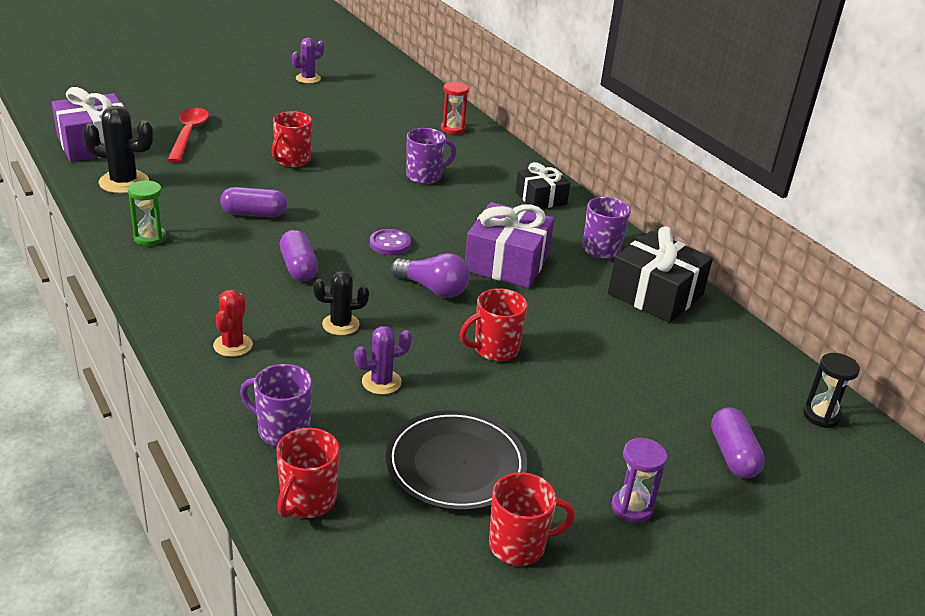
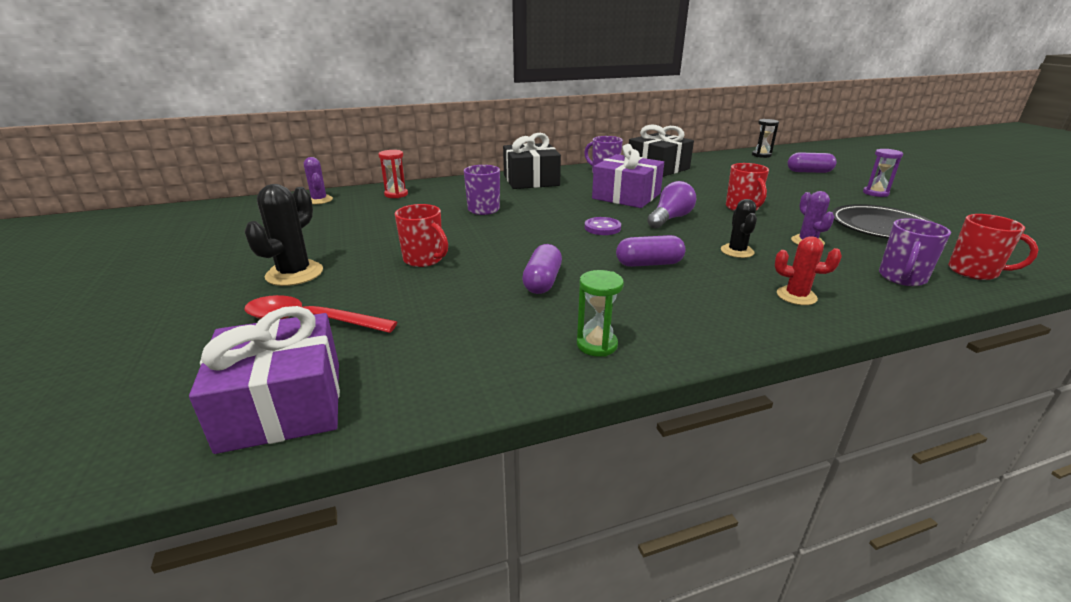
camera: 75 degrees left, 5 degrees down
black cactus [83,106,153,194] -> black cactus moved to [245,184,323,286]
purple cactus [292,38,324,83] -> purple cactus moved to [304,157,333,204]
red mug [489,472,575,566] -> none
black gift [515,162,570,209] -> black gift [503,133,561,189], size x1.60

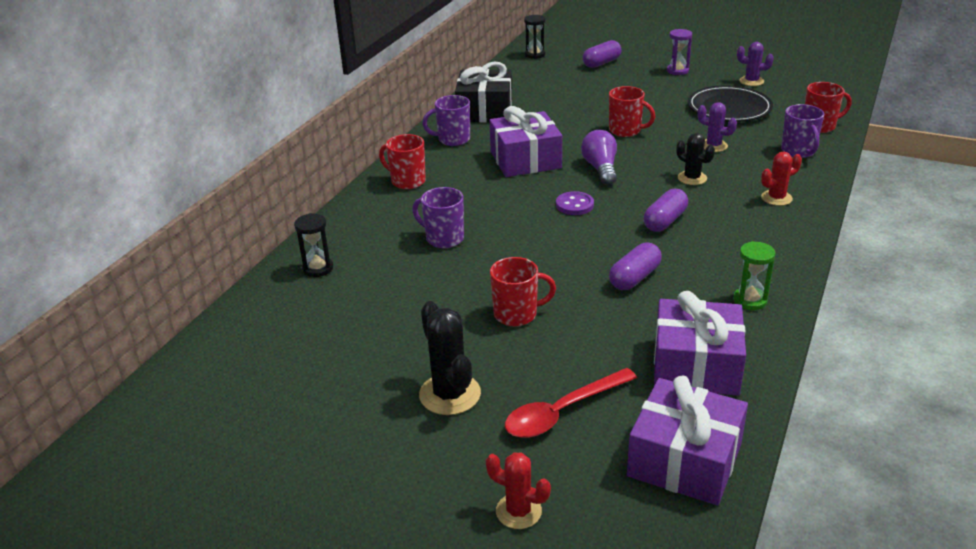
camera: 45 degrees left, 5 degrees up
purple cactus [304,157,333,204] -> purple cactus moved to [737,42,774,86]
red hourglass [378,150,408,198] -> black hourglass [294,213,333,277]
black gift [503,133,561,189] -> red mug [379,134,426,189]
purple capsule [522,244,562,294] -> purple capsule turned 75 degrees clockwise [609,242,662,290]
none -> red cactus [486,452,551,529]
none -> purple gift [654,291,746,396]

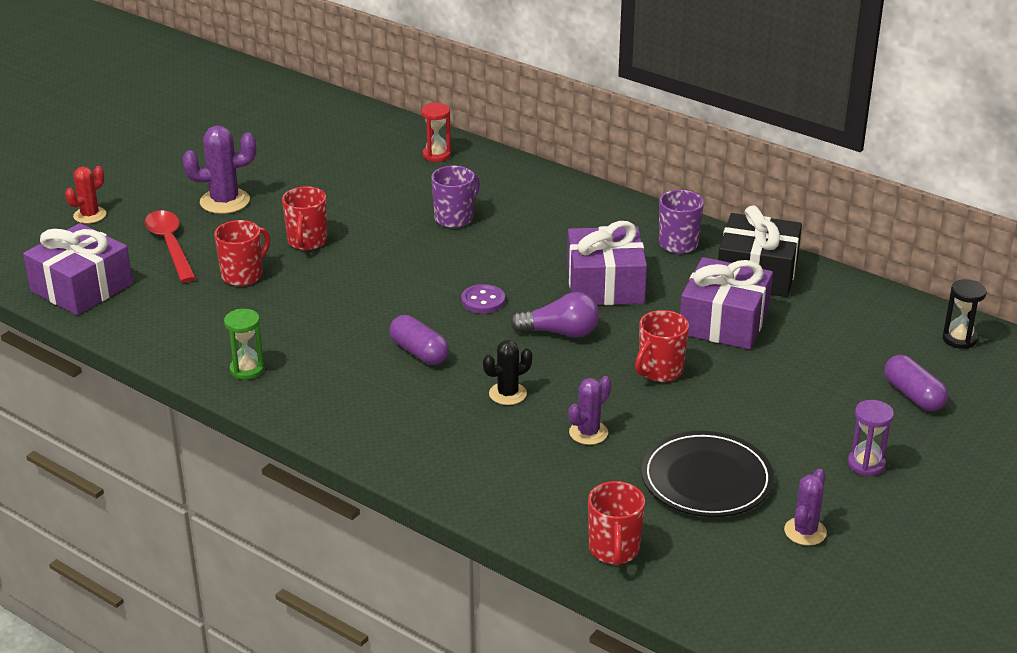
camera: 100 degrees right, 0 degrees up
black hourglass [294,213,333,277] -> red hourglass [421,103,451,162]
red mug [379,134,426,189] -> red mug moved to [214,220,270,286]
black cactus [419,301,481,415] -> purple cactus [183,125,256,214]
purple capsule [609,242,662,290] -> none
purple gift [654,291,746,396] -> purple gift moved to [680,257,773,349]
red cactus [761,152,802,206] -> none
purple mug [781,104,824,158] -> none

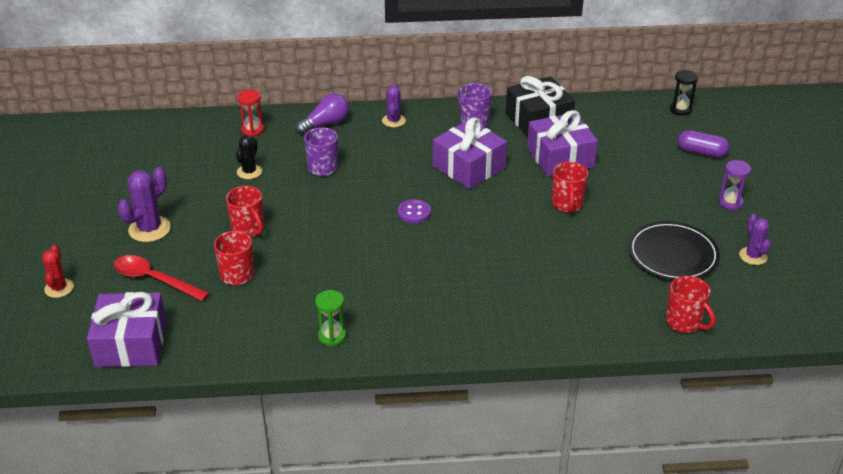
camera: 40 degrees left, 5 degrees up
purple capsule [389,315,449,365] -> none
black cactus [483,340,532,405] -> black cactus moved to [236,136,262,179]
purple light bulb [510,292,599,338] -> purple light bulb moved to [296,93,349,134]
purple cactus [568,376,611,445] -> purple cactus moved to [382,83,406,128]

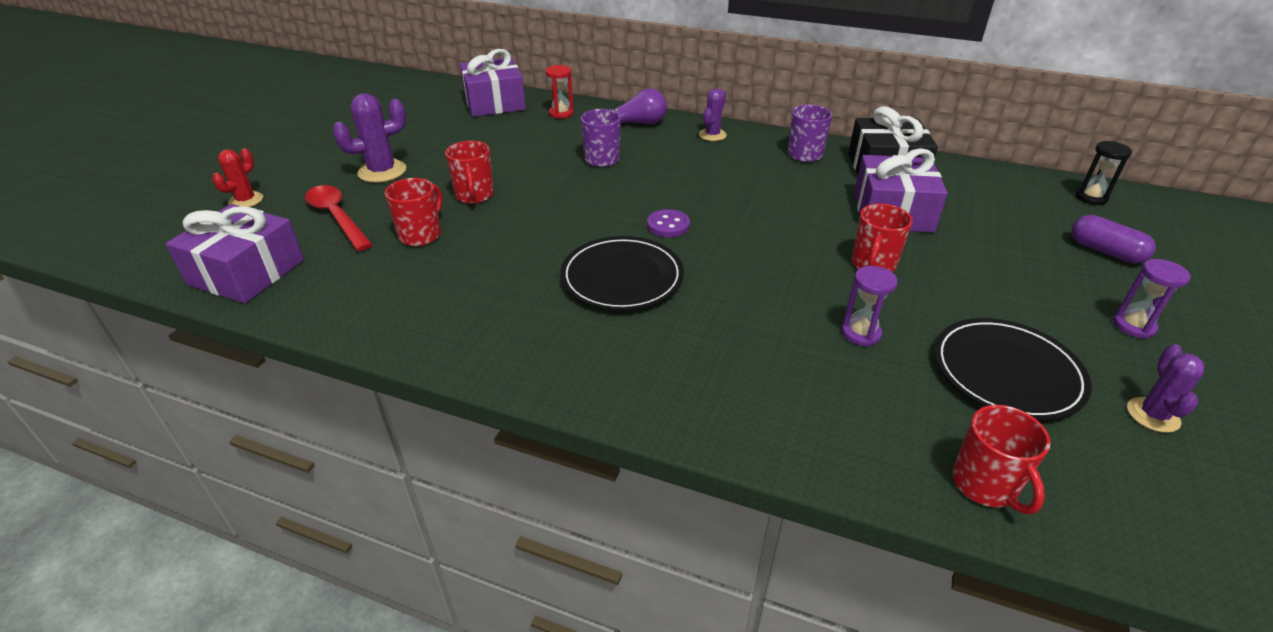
camera: 25 degrees right, 0 degrees up
black cactus [236,136,262,179] -> none
green hourglass [315,290,346,346] -> none
purple gift [433,117,507,189] -> purple gift moved to [460,49,526,117]
none -> black plate [560,236,684,311]
none -> purple hourglass [842,266,898,346]

